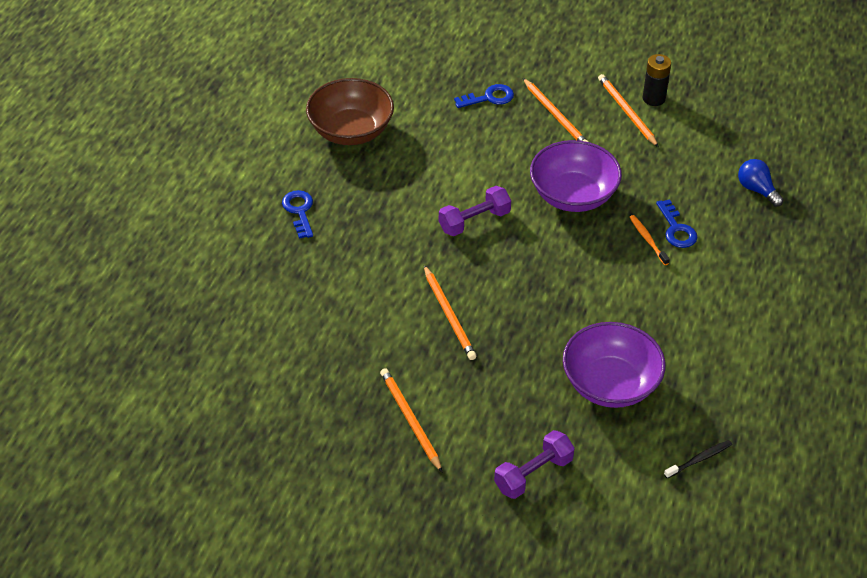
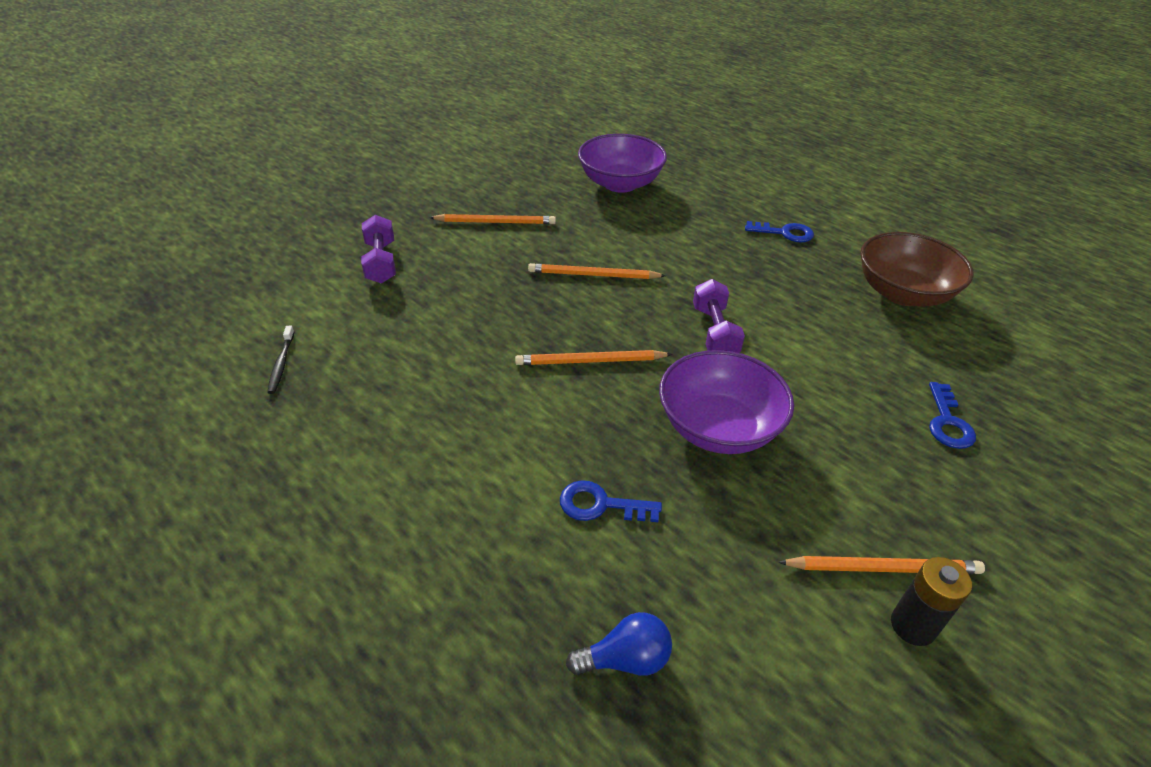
camera: 115 degrees right, 5 degrees down
orange pencil [523,78,588,142] -> orange pencil moved to [515,350,673,365]
purple bowl [563,322,665,408] -> purple bowl moved to [578,134,667,193]
orange toothbrush [630,215,670,265] -> none

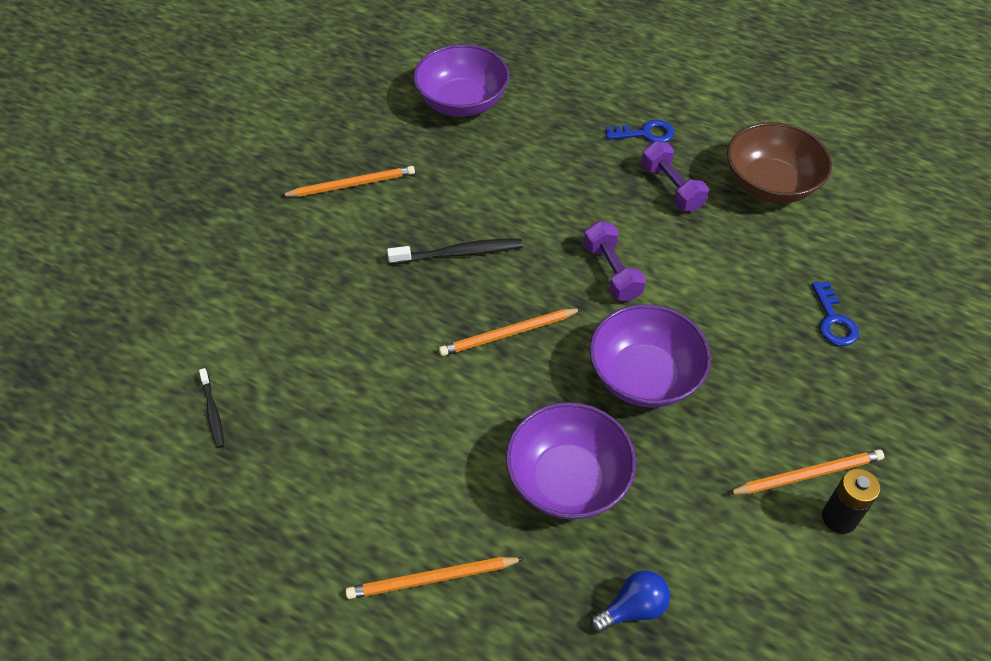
camera: 15 degrees left, 10 degrees up
purple dumbbell [361,215,396,283] -> purple dumbbell moved to [641,141,709,212]
orange pencil [528,263,666,279] -> orange pencil moved to [345,557,525,599]
blue key [560,480,662,522] -> purple bowl [506,402,636,520]
none -> black toothbrush [387,239,523,265]

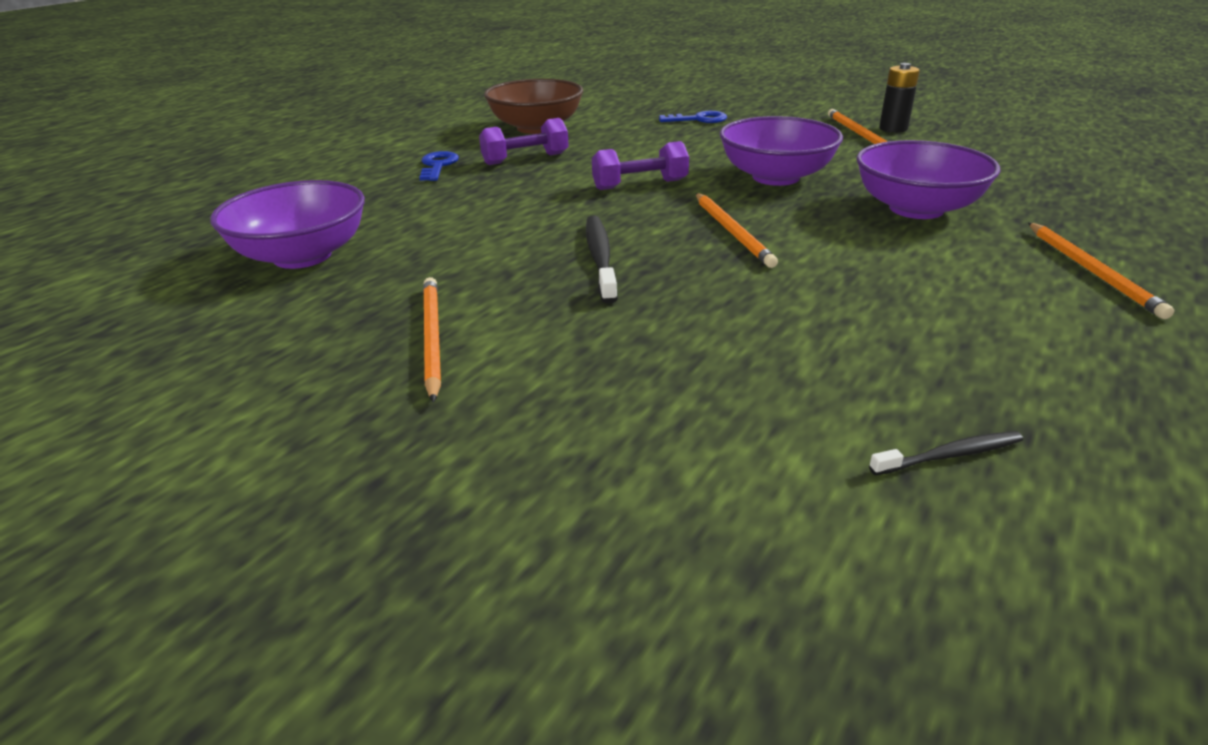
camera: 85 degrees left, 20 degrees down
blue light bulb [590,570,670,633] -> none

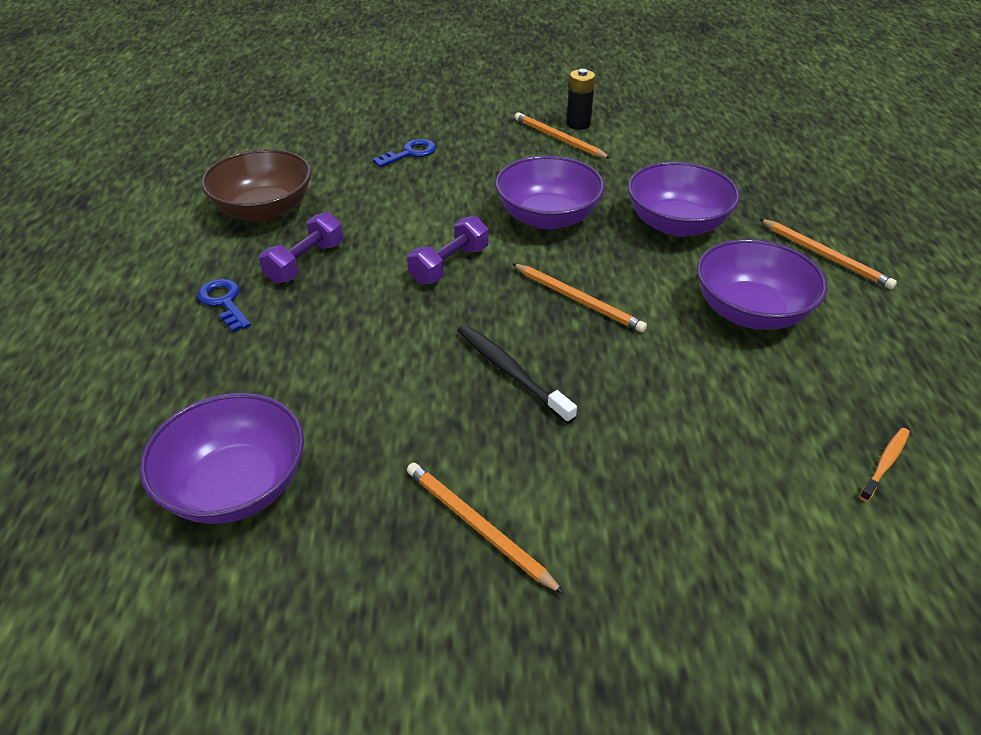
camera: 35 degrees left, 10 degrees up
black toothbrush [869,431,1023,475] -> orange toothbrush [859,428,910,502]
none -> purple bowl [697,239,828,330]

